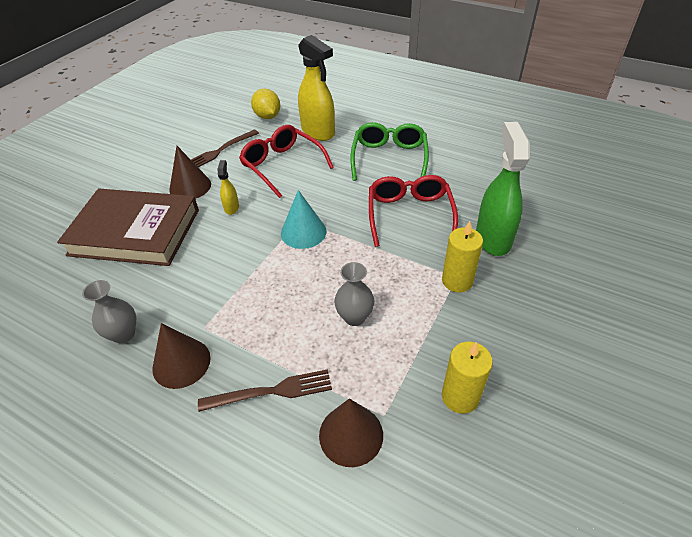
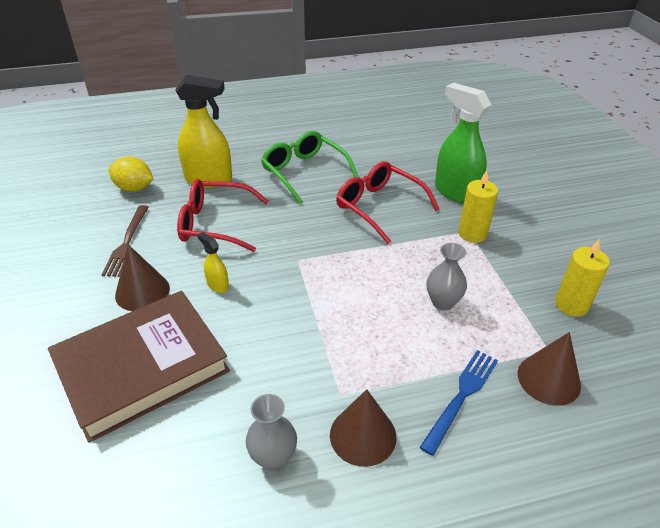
camera: 45 degrees left, 5 degrees down
brown fork [198,369,332,412] -> blue fork [419,350,498,456]
turquoise cone [281,190,327,249] -> none

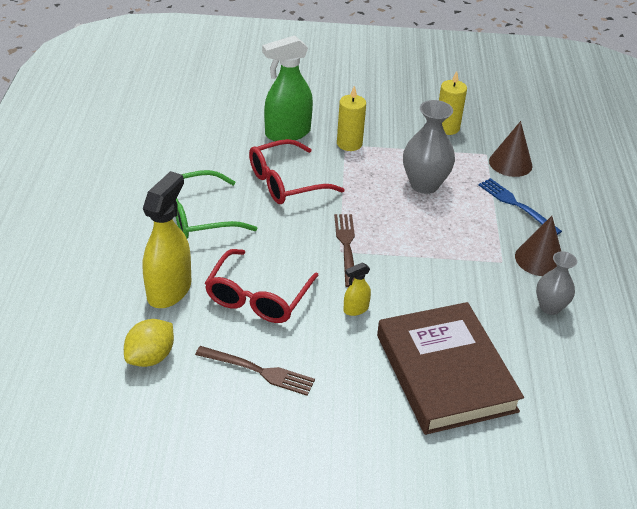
camera: 75 degrees left, 0 degrees up
brown cone [115,244,170,311] -> none
grey vase [427,243,467,311] -> grey vase [403,100,455,194], size x1.58
none -> brown fork [334,214,355,287]

